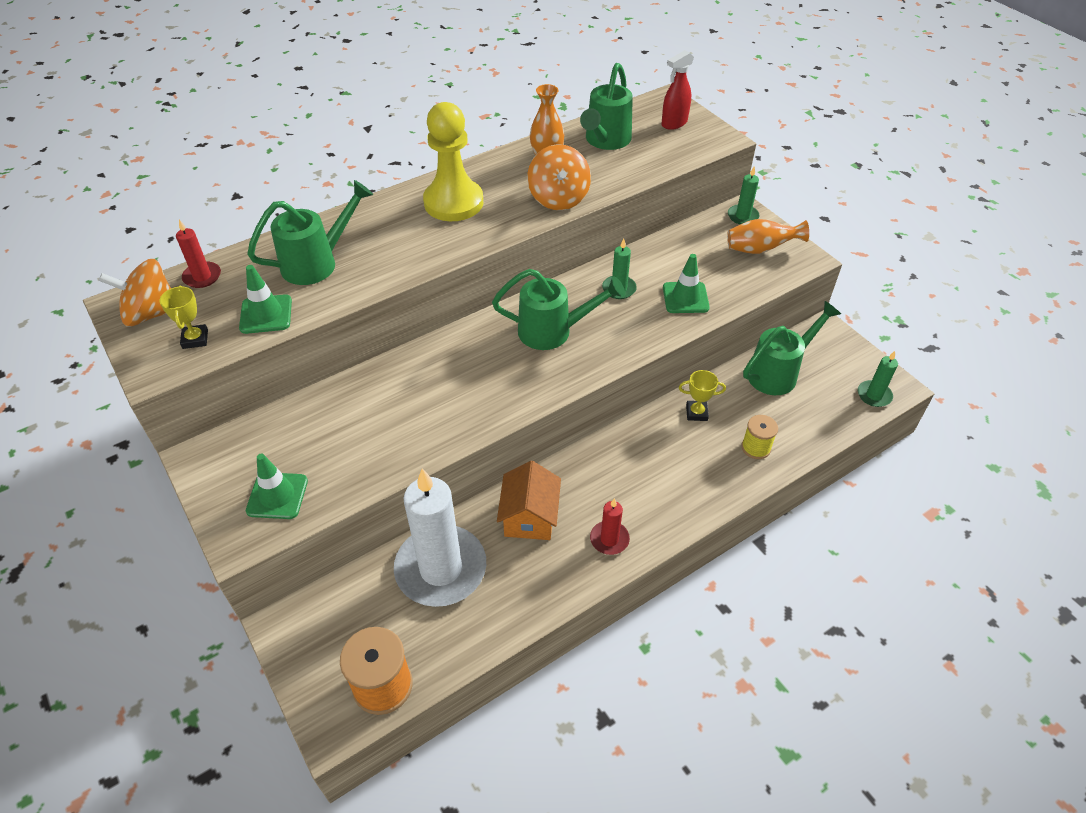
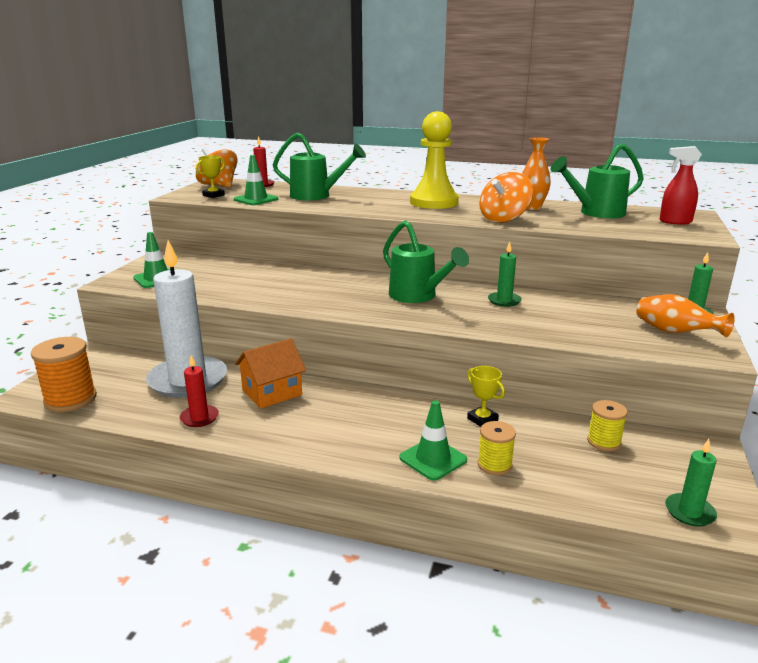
camera: 50 degrees right, 25 degrees down
red candle [590,498,630,555] -> red candle moved to [179,355,219,427]
green traffic cone [663,254,710,313] -> green traffic cone moved to [400,400,467,481]
green watering can [743,301,841,395] -> yellow spool [587,400,628,451]

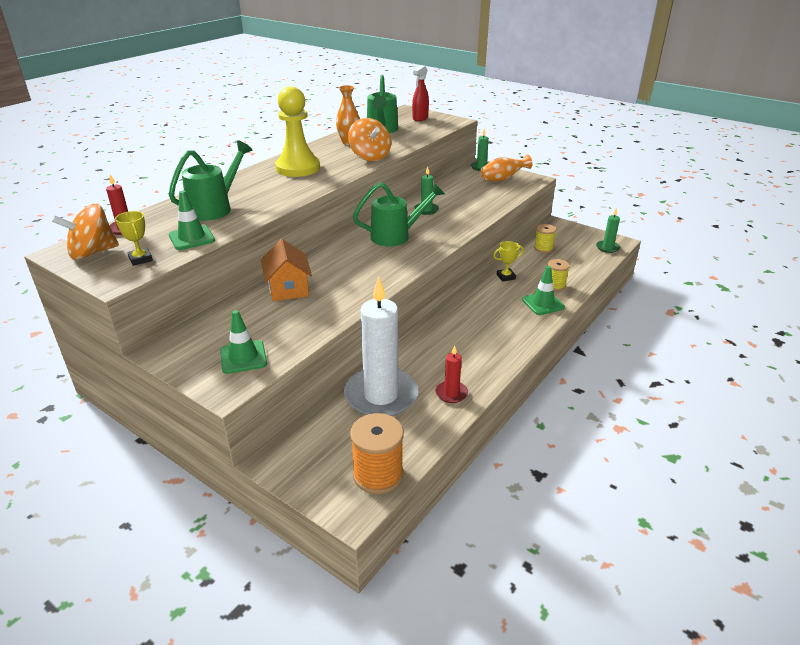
camera: 70 degrees left, 10 degrees up
orange house [235,338,306,409] -> orange house moved to [261,239,312,301]

